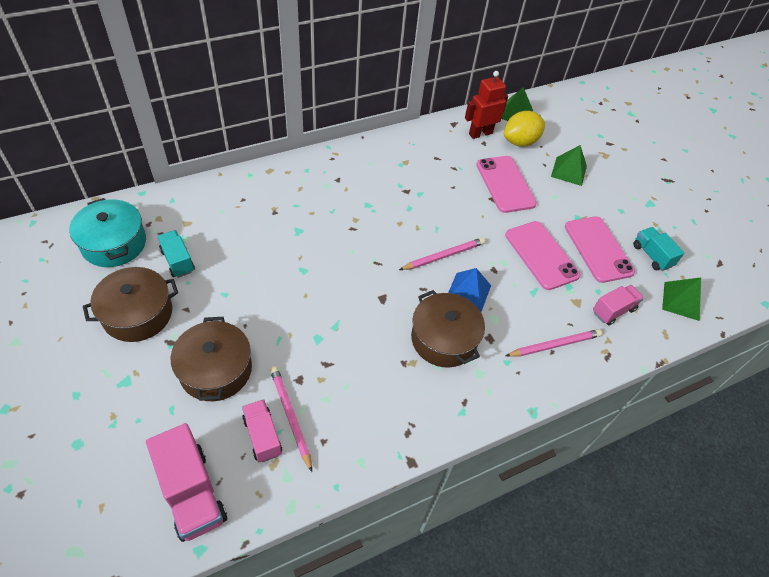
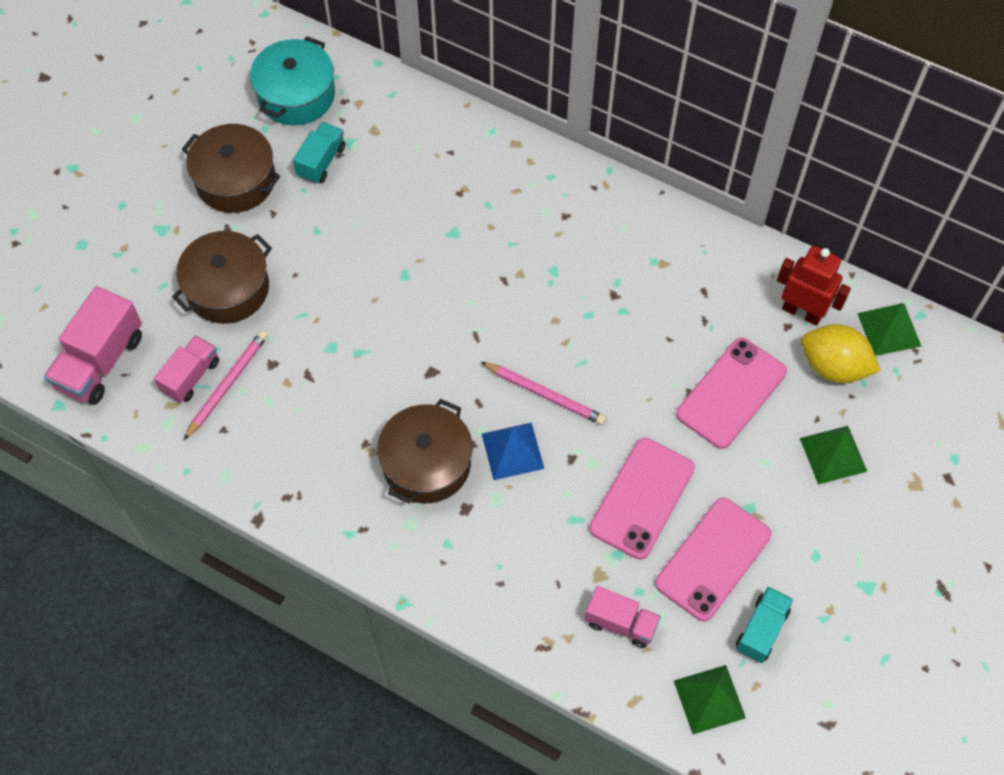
camera: 60 degrees right, 10 degrees up
pink pencil [506,329,602,357] -> none

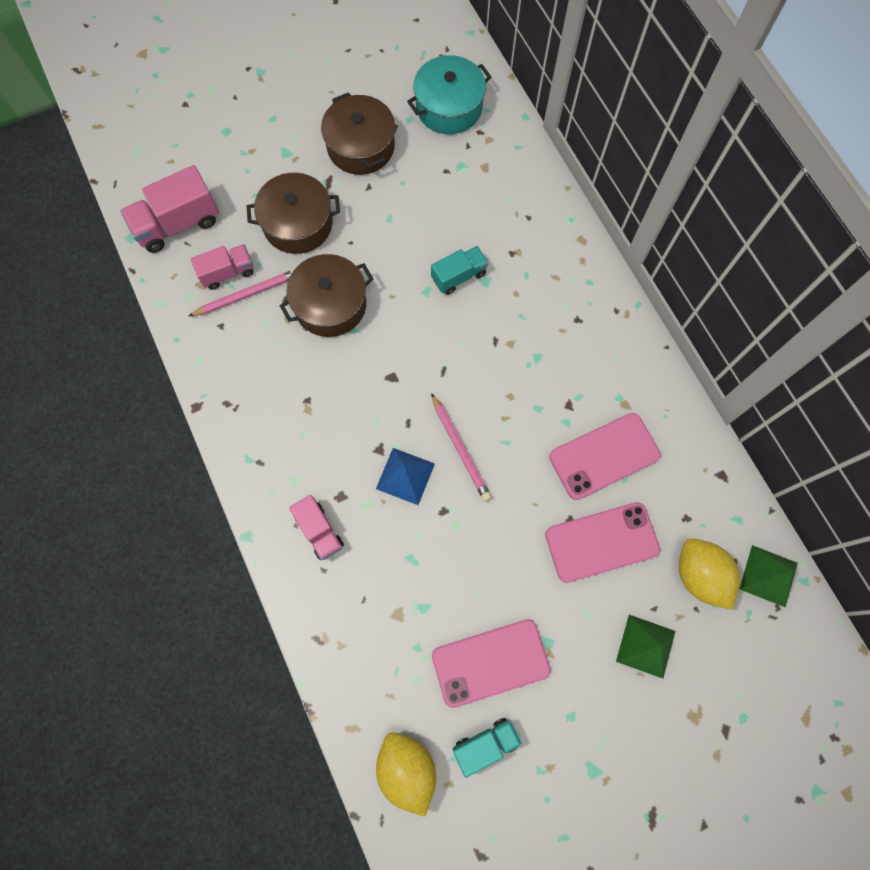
camera: 35 degrees right, 10 degrees up
turquoise truck [293,122,345,184] -> turquoise truck moved to [431,246,488,295]
brown pot [377,399,473,503] -> brown pot moved to [280,254,373,337]
pink truck [585,586,661,648] -> pink truck moved to [289,495,344,560]
pink phone [589,438,695,559] -> pink phone moved to [549,413,661,500]
green pyramid [674,665,746,734] -> yellow lemon [376,732,436,817]
red robot [777,246,851,326] -> none

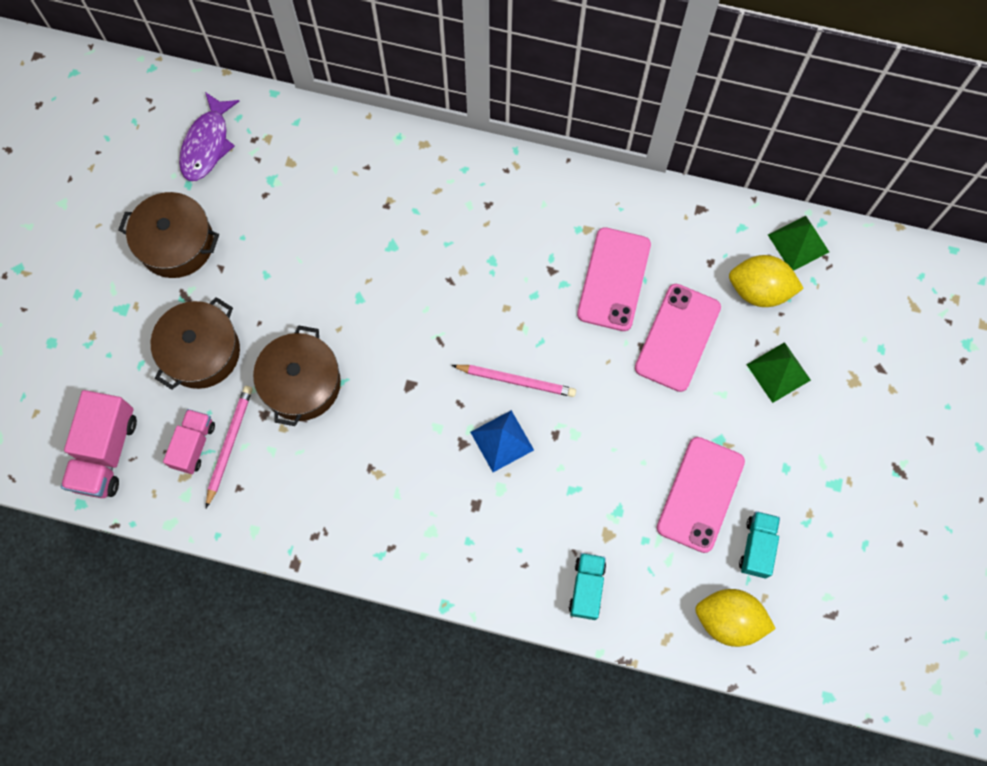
camera: 50 degrees left, 0 degrees up
pink truck [289,495,344,560] -> none
turquoise pot [407,55,491,134] -> purple fish [179,92,239,181]
turquoise truck [431,246,488,295] -> turquoise truck moved to [569,553,606,620]

